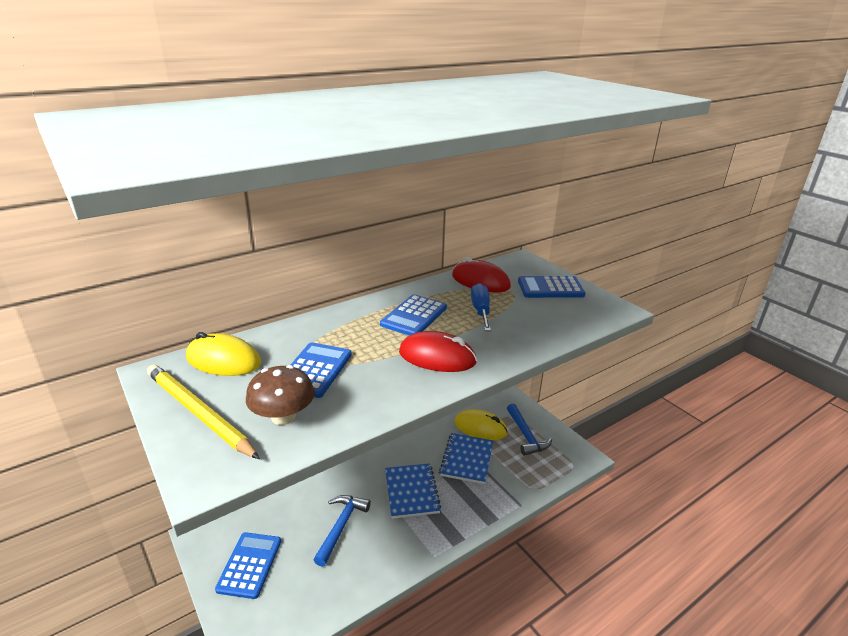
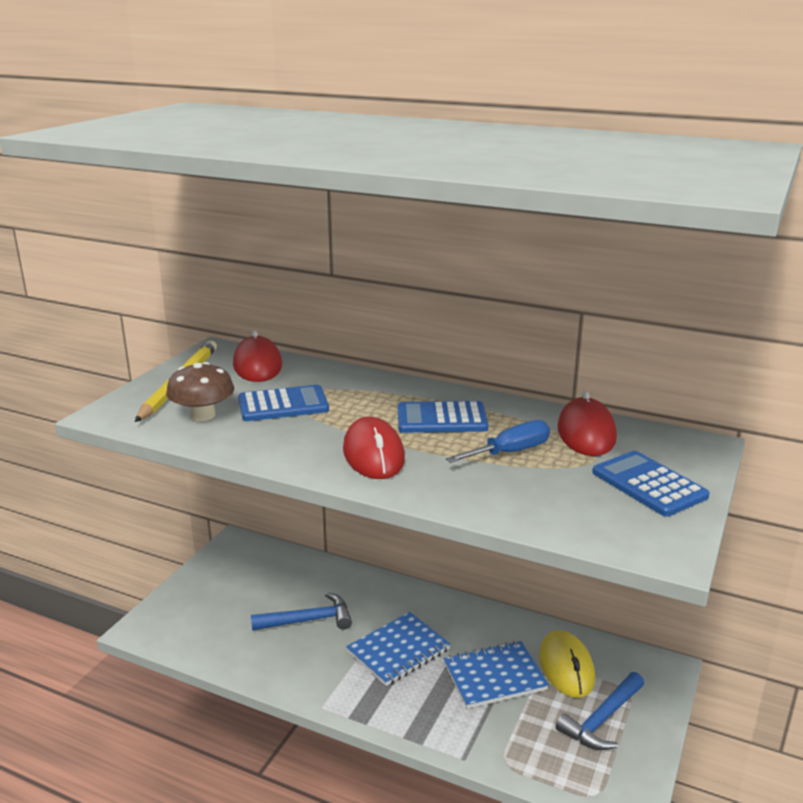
camera: 60 degrees right, 5 degrees down
yellow mouse [186,332,261,376] -> red mouse [233,330,282,382]
blue calculator [215,532,281,599] -> none

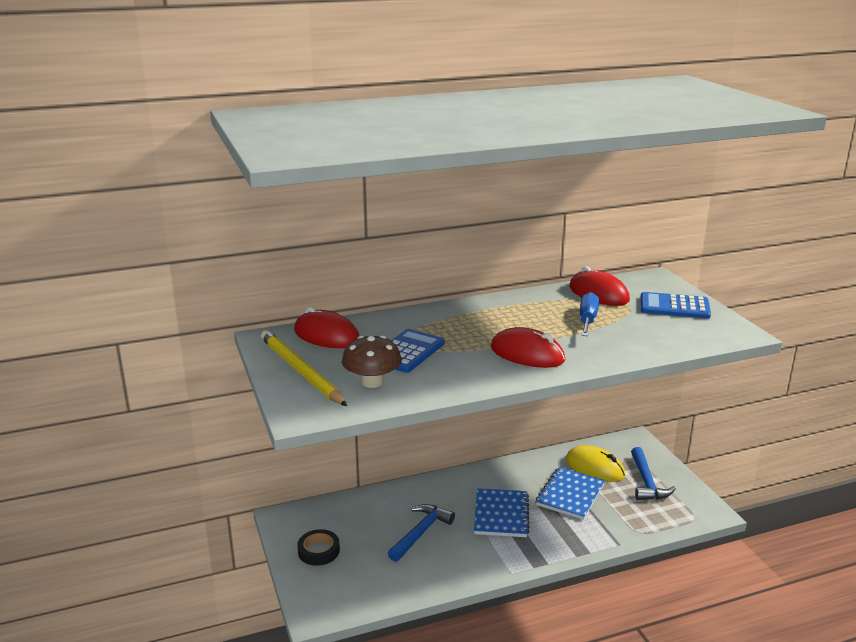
camera: 45 degrees left, 0 degrees up
blue calculator [397,401,488,433] -> none
none -> black tape [297,529,340,566]

